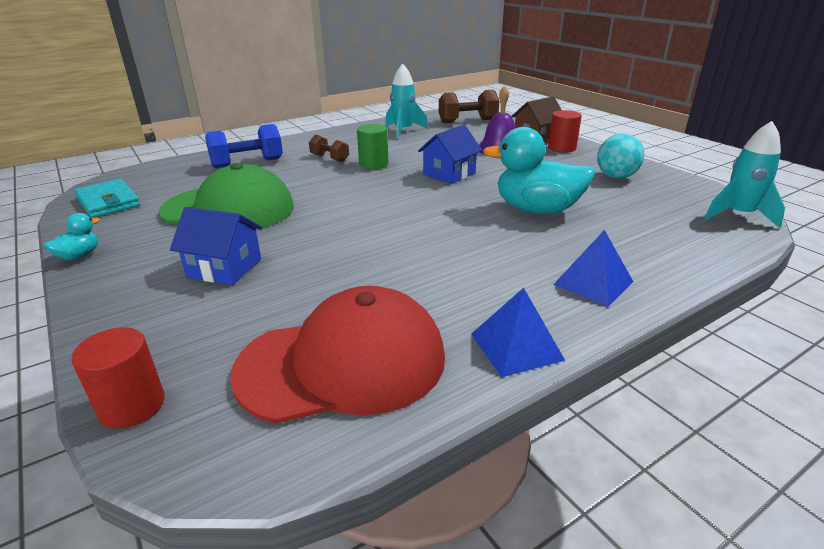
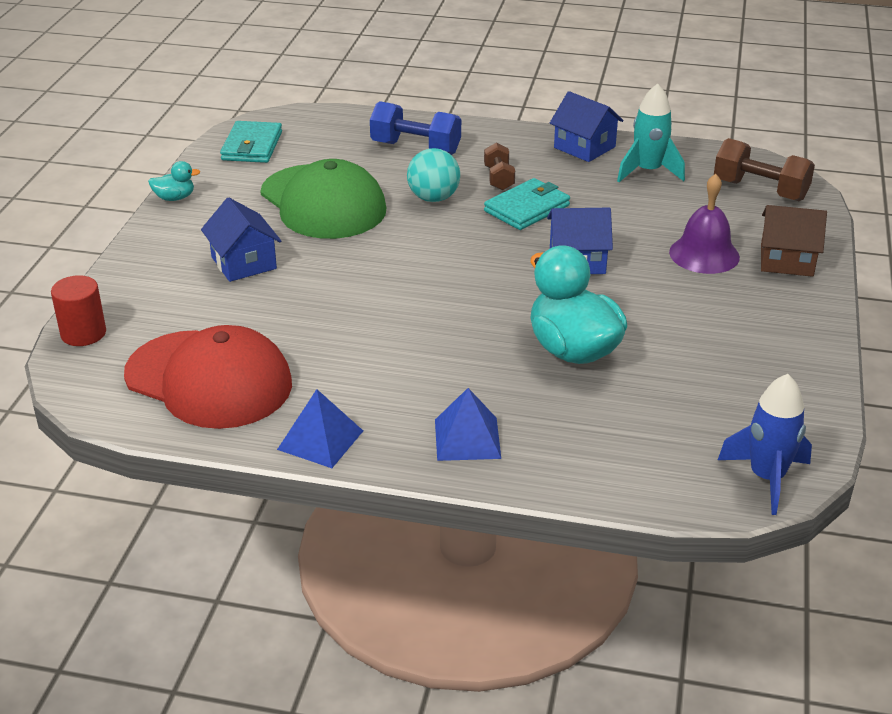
camera: 45 degrees right, 5 degrees up
green cylinder [357,124,389,169] -> turquoise wallet [484,178,570,230]
red cylinder [548,110,582,153] -> none
turquoise ball [597,134,645,179] -> turquoise ball moved to [407,148,460,202]
turquoise rocket [705,121,785,228] -> blue rocket [718,374,812,515]
none -> blue house [550,91,624,162]

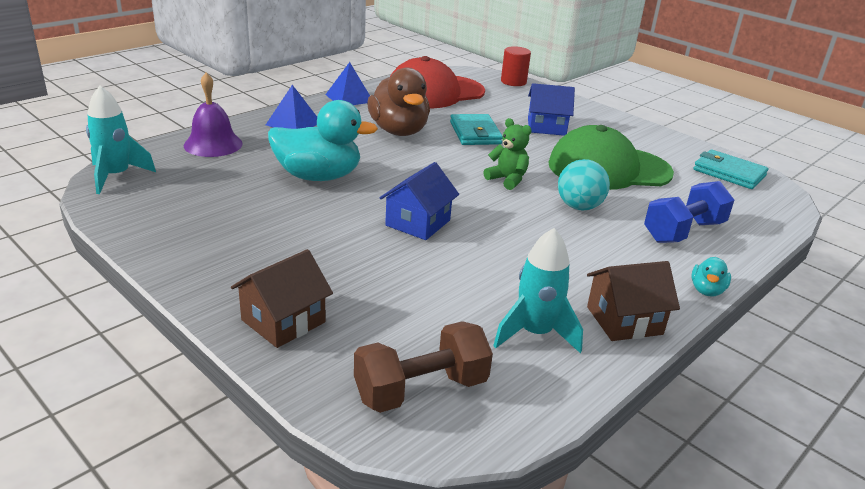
camera: 120 degrees right, 5 degrees down
turquoise duck [148,161,200,201] -> turquoise duck moved to [691,257,731,297]
brown dumbbell [484,143,515,190] -> none
turquoise wallet [484,178,570,230] -> turquoise wallet moved to [450,114,503,145]
blue house [550,91,624,162] -> brown house [587,261,680,341]
purple bell [669,174,740,274] -> purple bell moved to [184,73,243,157]
blue rocket [718,374,812,515] -> turquoise rocket [86,86,156,194]
none -> brown duck [367,68,430,136]
none -> green teddy bear [484,118,532,190]

